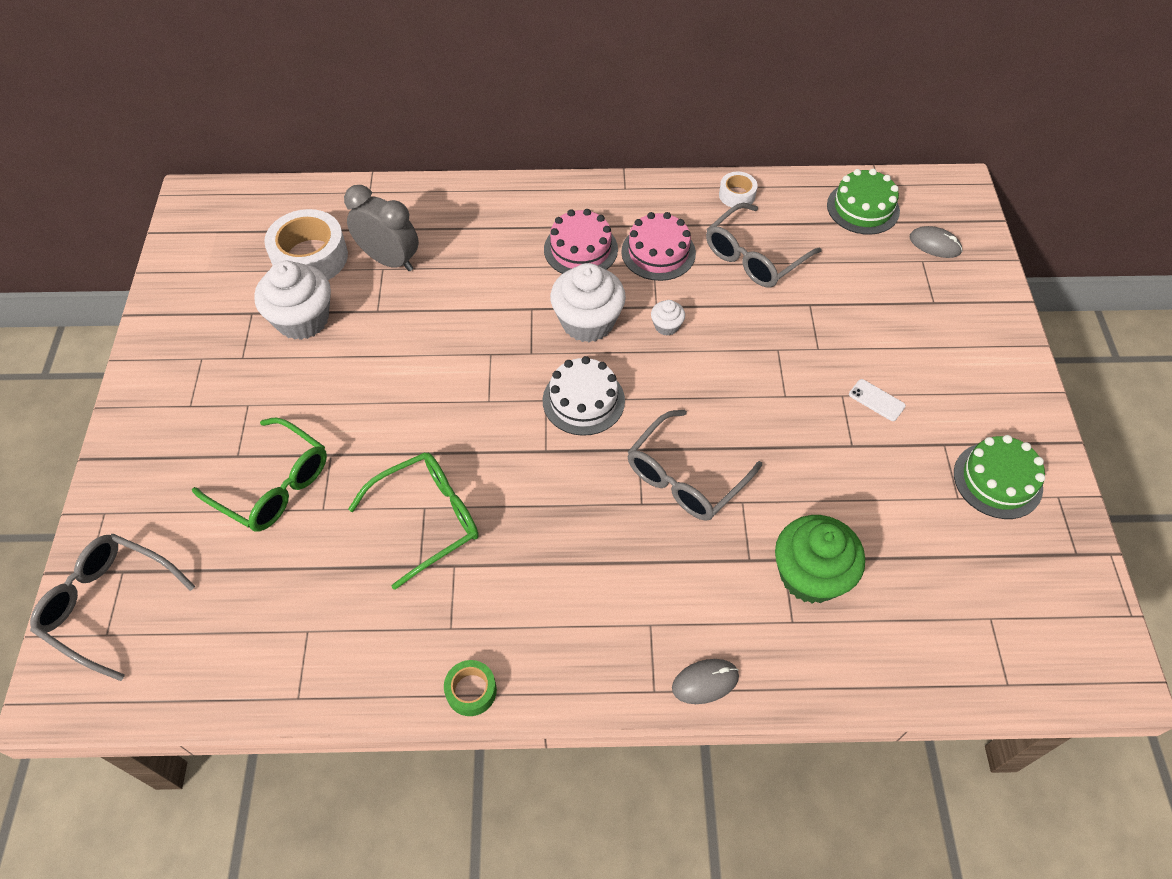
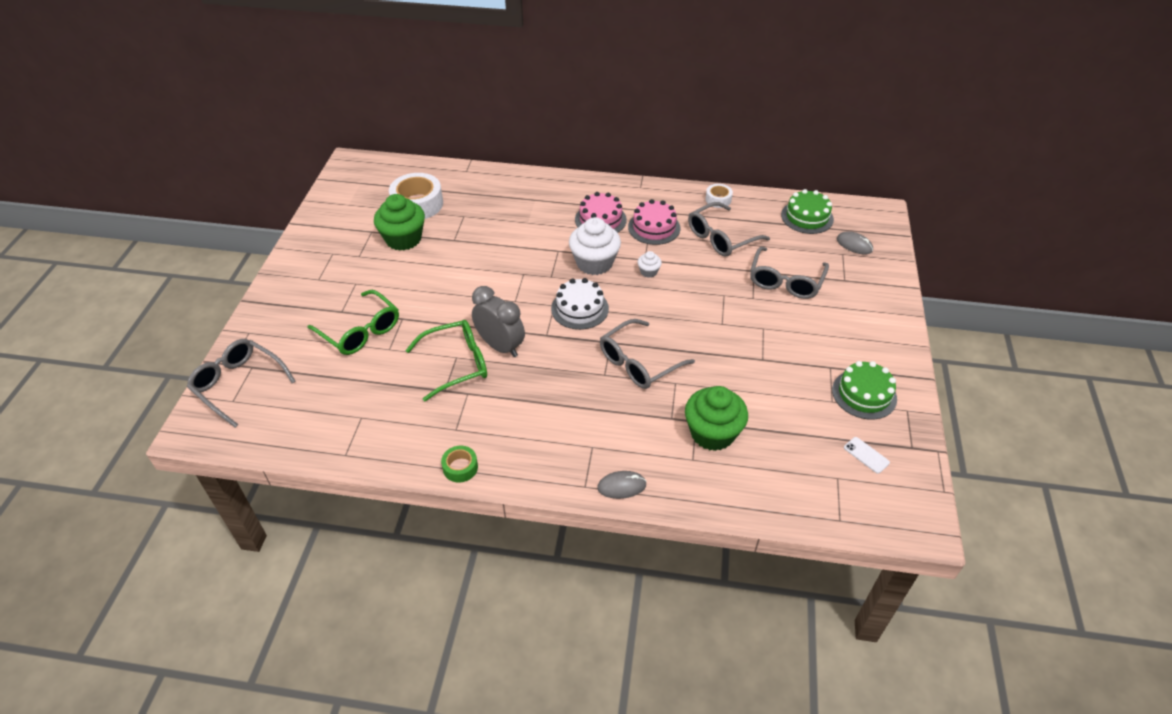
camera: 10 degrees right, 10 degrees down
white cupcake [254,261,331,340] -> green cupcake [374,194,425,251]
grey clock [344,185,419,271] -> grey clock moved to [472,286,525,357]
white phone [849,379,906,421] -> white phone moved to [844,437,890,474]
none -> grey glasses [750,247,829,299]

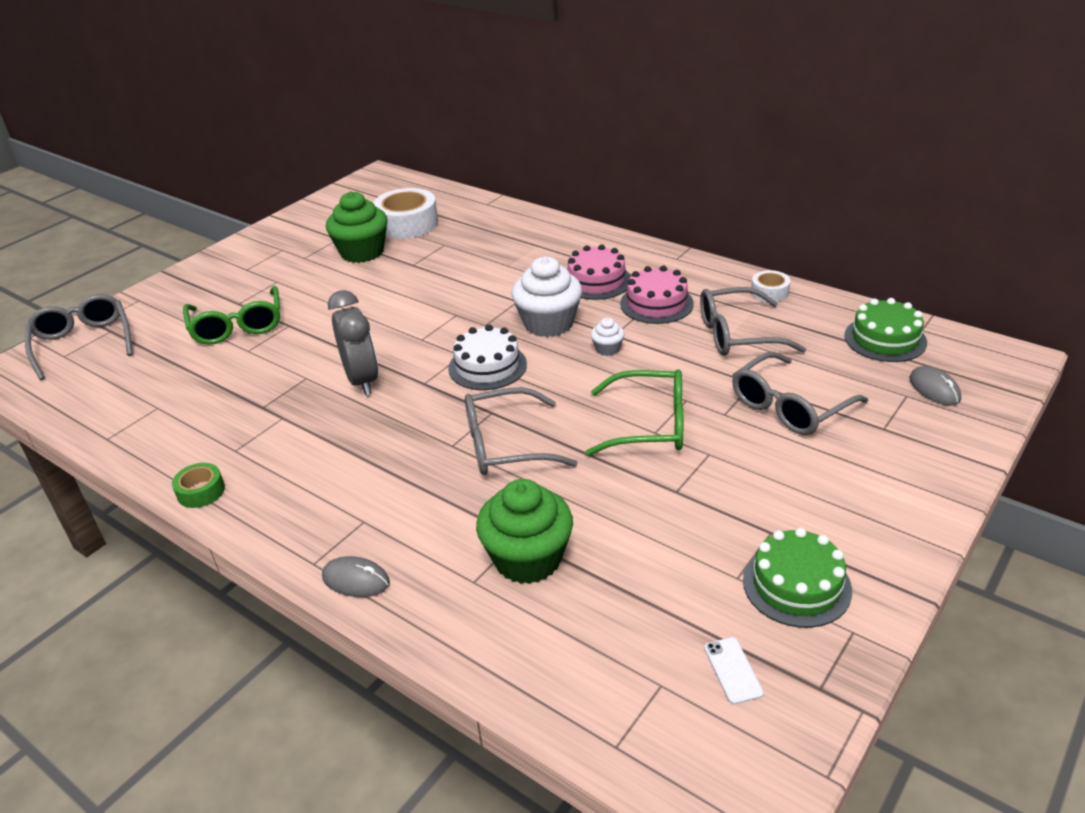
camera: 30 degrees right, 10 degrees down
green glasses [405,320,487,402] -> green glasses moved to [585,369,683,456]

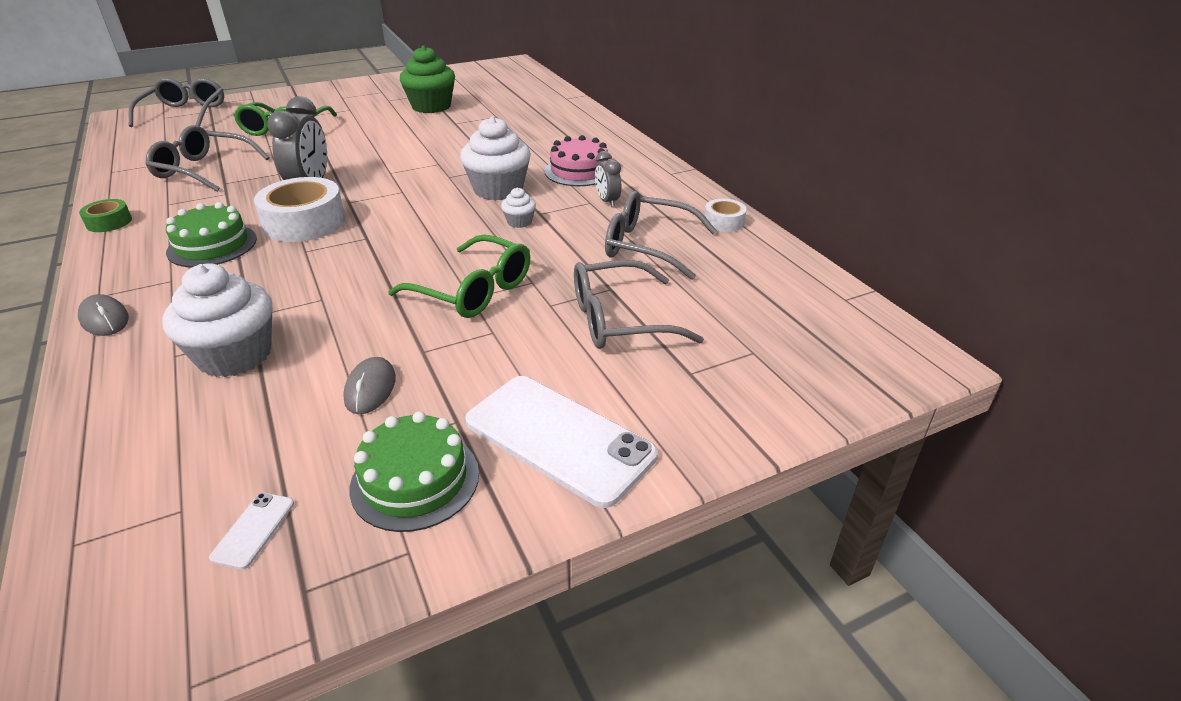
camera: 25 degrees right, 0 degrees up
white tape [373,188,438,239] -> white tape moved to [254,177,346,242]
white cake [448,325,527,390] -> none
grey glasses [465,387,578,475] -> grey glasses moved to [146,125,270,192]
green cupcake [476,479,573,584] -> white cupcake [162,263,272,377]
pink cake [620,266,694,324] -> grey clock [595,151,621,207]
green cake [844,298,927,362] -> green cake moved to [166,202,257,267]
grey mouse [909,366,961,406] -> grey mouse moved to [343,357,396,414]
none -> white phone [465,376,658,508]

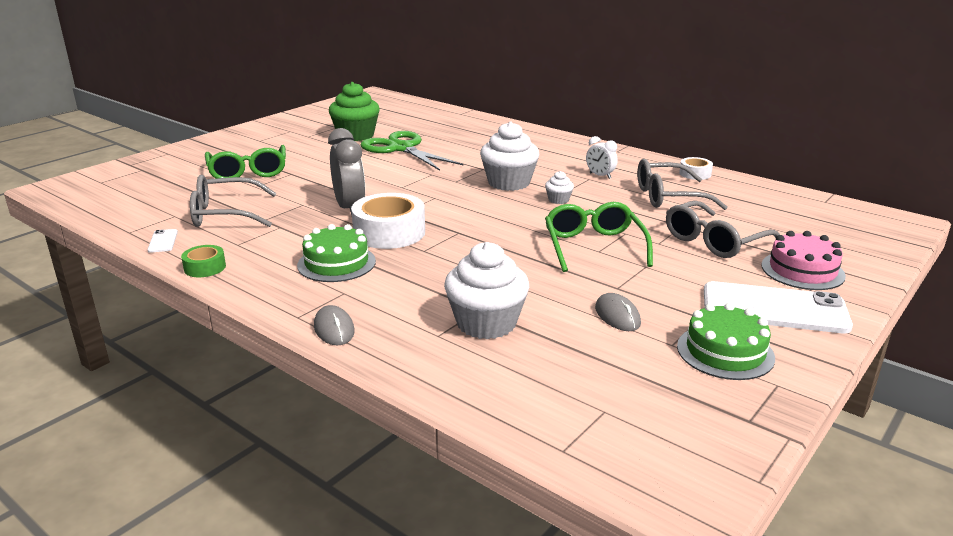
camera: 25 degrees left, 10 degrees down
grey mouse [78,294,129,336] -> grey mouse turned 45 degrees clockwise [314,305,355,345]
grey glasses [128,77,224,127] -> none
white phone [209,493,294,570] -> white phone moved to [147,229,178,253]
green glasses [388,234,530,318] -> green glasses turned 105 degrees counterclockwise [545,202,653,272]
pink cake [544,135,608,186] -> pink cake moved to [761,231,846,290]
grey clock [595,151,621,207] -> white clock [586,136,618,179]
none -> green scissors [361,131,463,171]

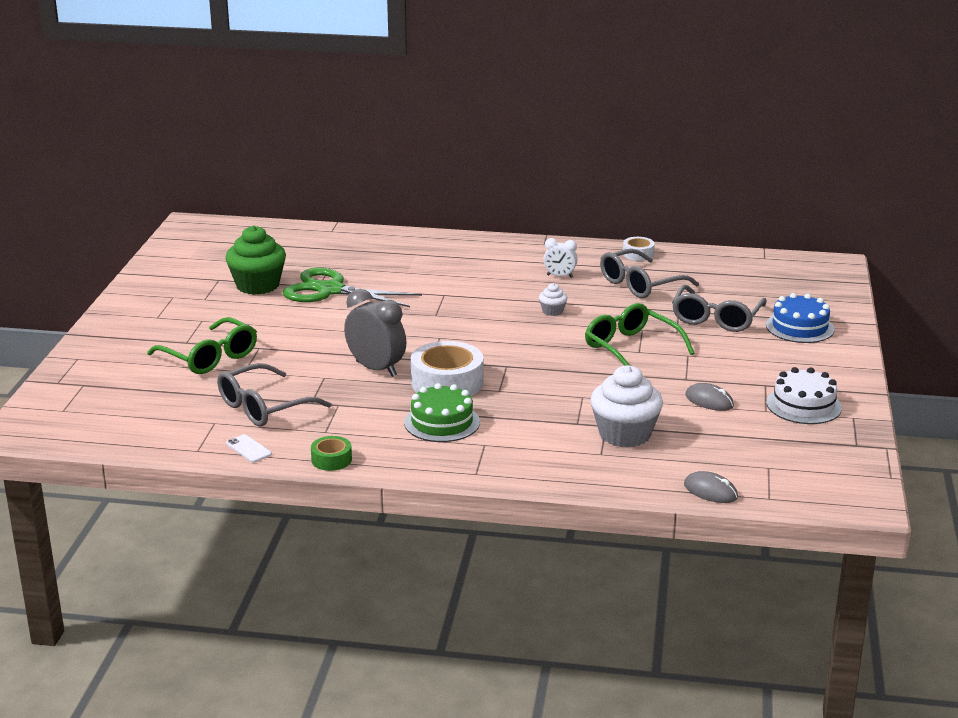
camera: 30 degrees left, 0 degrees up
grey mouse [314,305,355,345] -> grey mouse moved to [684,471,738,503]
white cupcake [480,121,540,191] -> none
green cake [677,303,775,380] -> white cake [766,367,842,424]
white phone [704,281,853,333] -> none
pink cake [761,231,846,290] -> blue cake [766,293,835,343]

